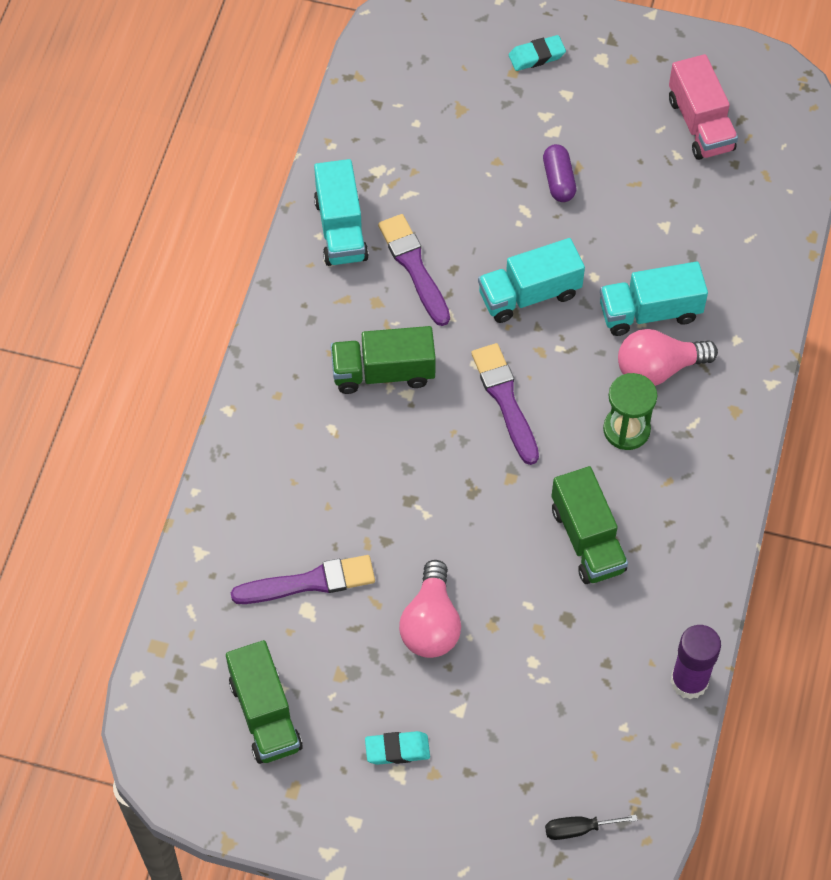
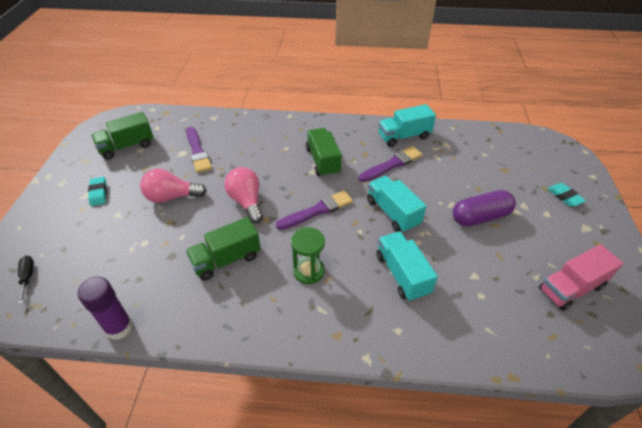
camera: 80 degrees right, 15 degrees down
purple capsule [543,144,576,202] -> purple capsule [453,190,516,226], size x1.59
pink light bulb [618,329,718,386] -> pink light bulb moved to [225,167,263,223]

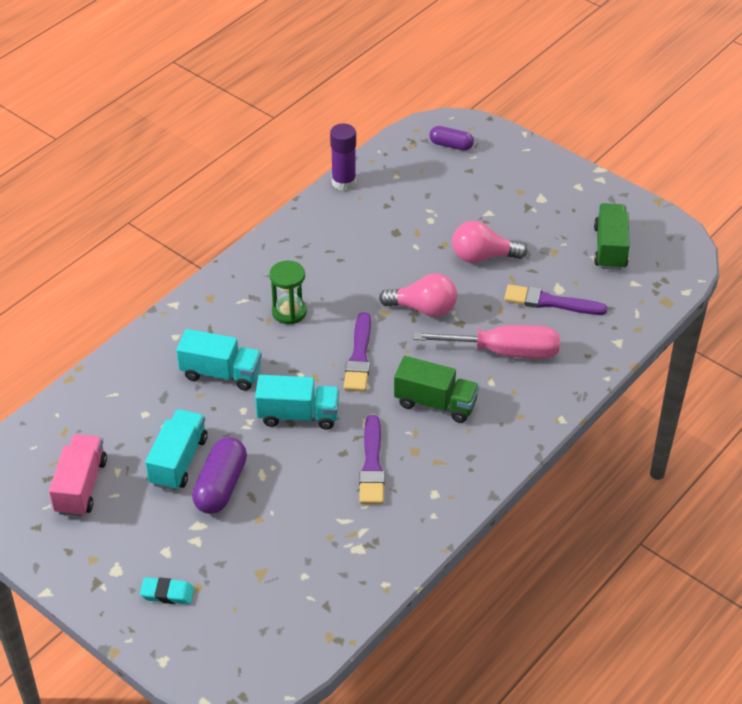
camera: 125 degrees right, 0 degrees up
black screwdriver [18,256,34,304] -> purple capsule [429,126,474,151]
turquoise eraser [88,177,107,206] -> none
pink light bulb [140,168,207,203] -> pink light bulb turned 120 degrees counterclockwise [452,221,527,263]
green truck [186,217,261,281] -> none
turquoise truck [378,104,436,147] -> turquoise truck moved to [145,409,208,491]
none -> pink screwdriver [413,325,560,359]

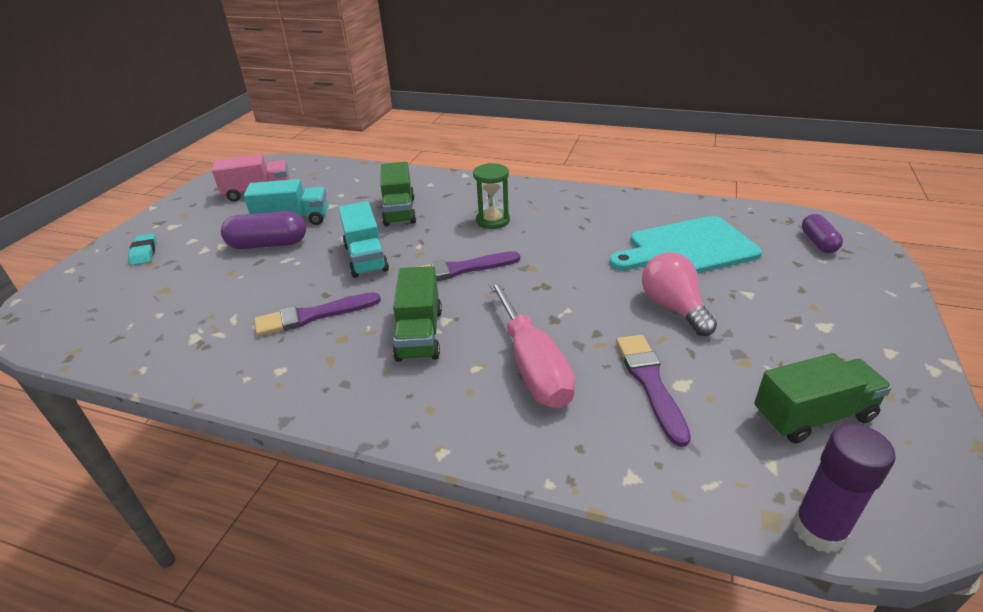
camera: 70 degrees right, 10 degrees down
turquoise truck [176,329,262,391] -> green truck [380,162,416,226]
purple glue stick [330,123,356,191] -> purple glue stick moved to [793,424,896,553]
pink light bulb [379,274,457,317] -> none
none -> turquoise cutting board [609,216,762,273]

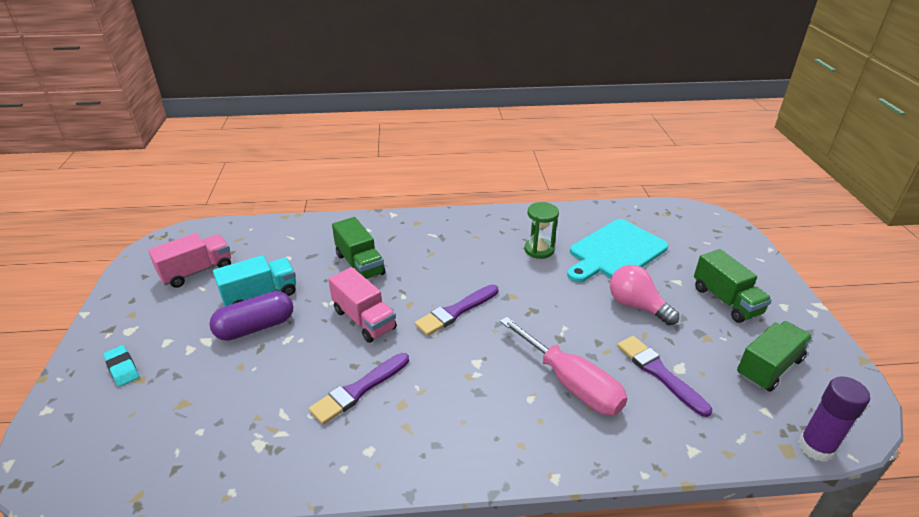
camera: 25 degrees left, 0 degrees up
turquoise truck [339,201,389,278] -> pink truck [328,267,397,343]
green truck [393,266,442,362] -> green truck moved to [694,249,772,323]
green hourglass [473,163,510,229] -> green hourglass moved to [525,202,559,259]
purple capsule [802,214,843,253] -> none

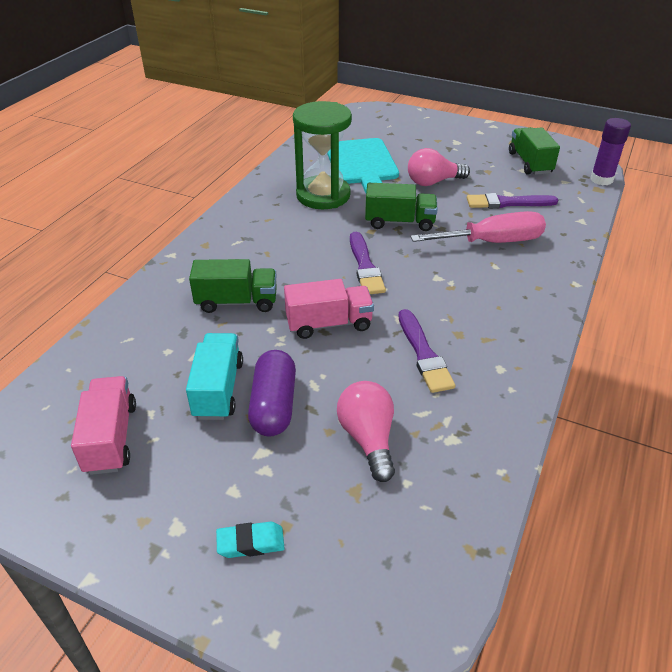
camera: 60 degrees left, 5 degrees up
green hourglass [525,202,559,259] -> green hourglass [293,101,352,209], size x1.79
green truck [694,249,772,323] -> green truck moved to [365,183,438,231]
none -> pink light bulb [337,381,395,482]

